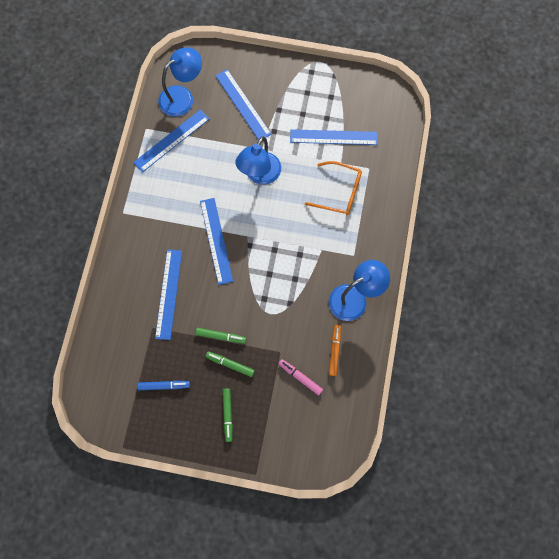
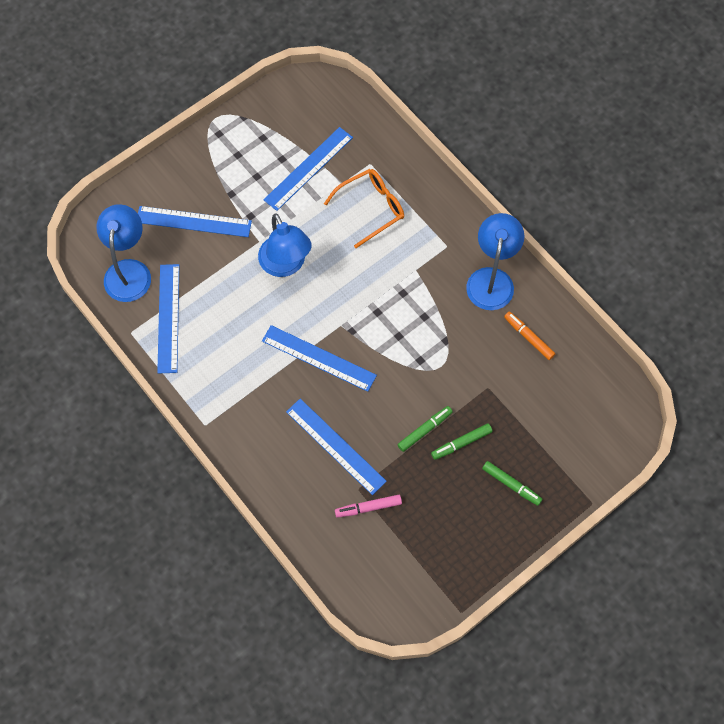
camera: 50 degrees left, 5 degrees down
blue marker [137,381,190,390] -> none
pink marker [278,359,323,395] -> pink marker moved to [335,495,402,518]

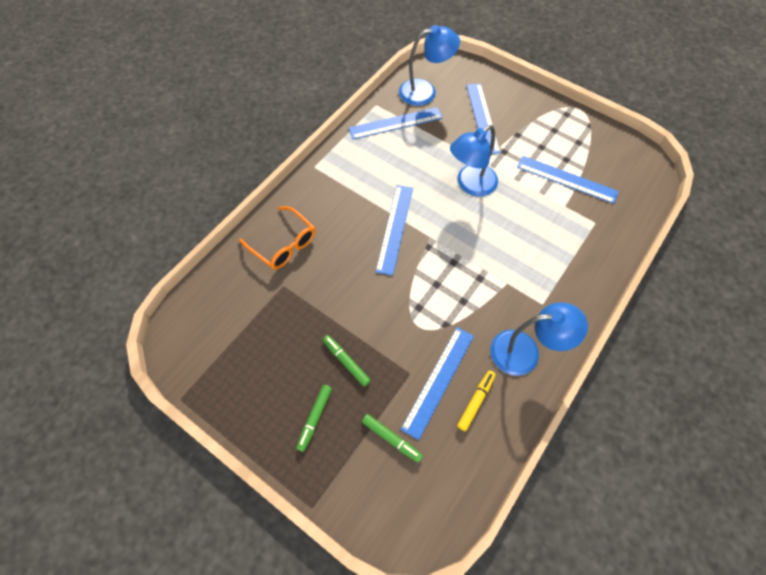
camera: 75 degrees right, 5 degrees down
blue ruler [286,399,387,495] -> blue ruler moved to [401,327,474,440]
orange glasses [324,169,404,248] -> orange glasses moved to [239,206,315,270]
pink marker [335,495,402,518] -> none
green marker [397,406,453,452] -> green marker moved to [362,414,423,463]
orange marker [504,312,555,360] -> yellow marker [457,371,496,431]

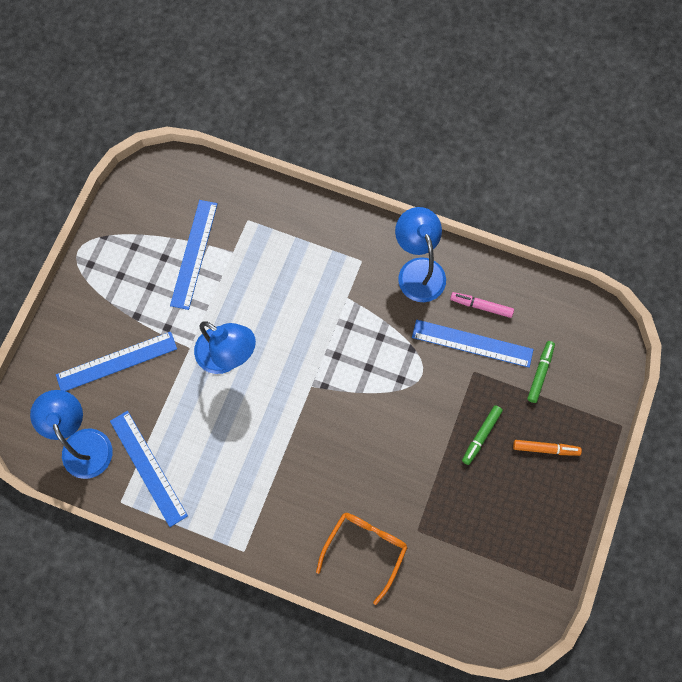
camera: 105 degrees left, 10 degrees up
green marker [296,385,332,452] -> orange marker [513,440,582,456]
blue ruler [375,185,413,276] -> none
yellow marker [457,371,496,431] -> pink marker [450,292,514,318]

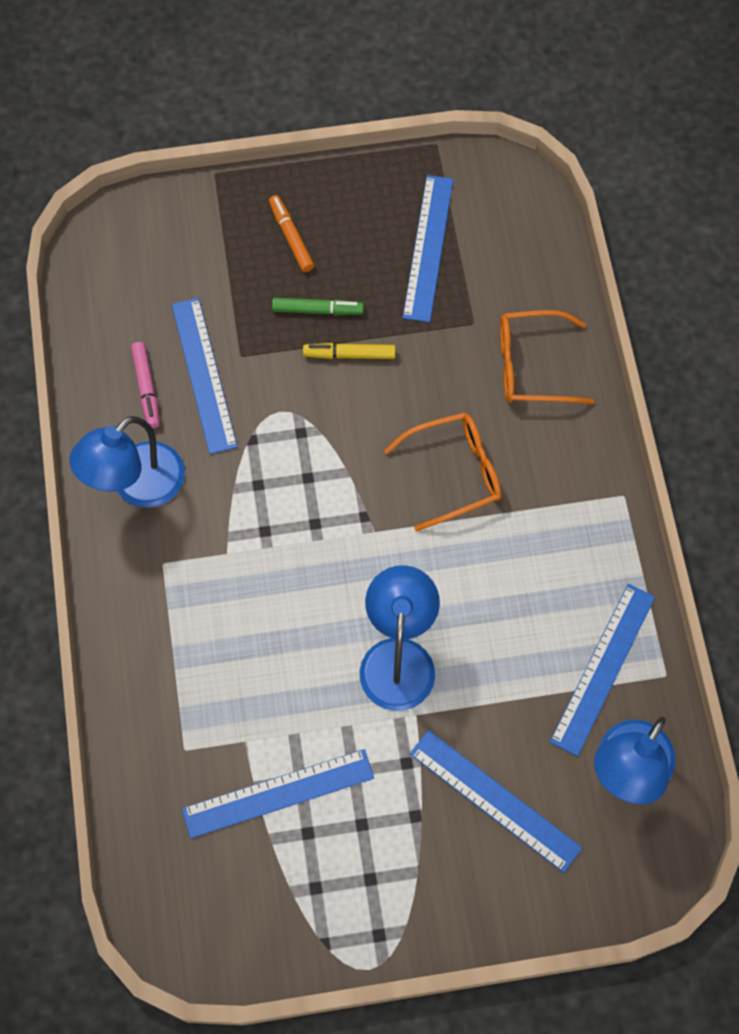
camera: 120 degrees left, 5 degrees down
green marker [527,341,555,403] -> none
none -> yellow marker [303,343,395,359]
none -> orange glasses [384,412,501,532]
none -> blue ruler [403,175,453,322]

